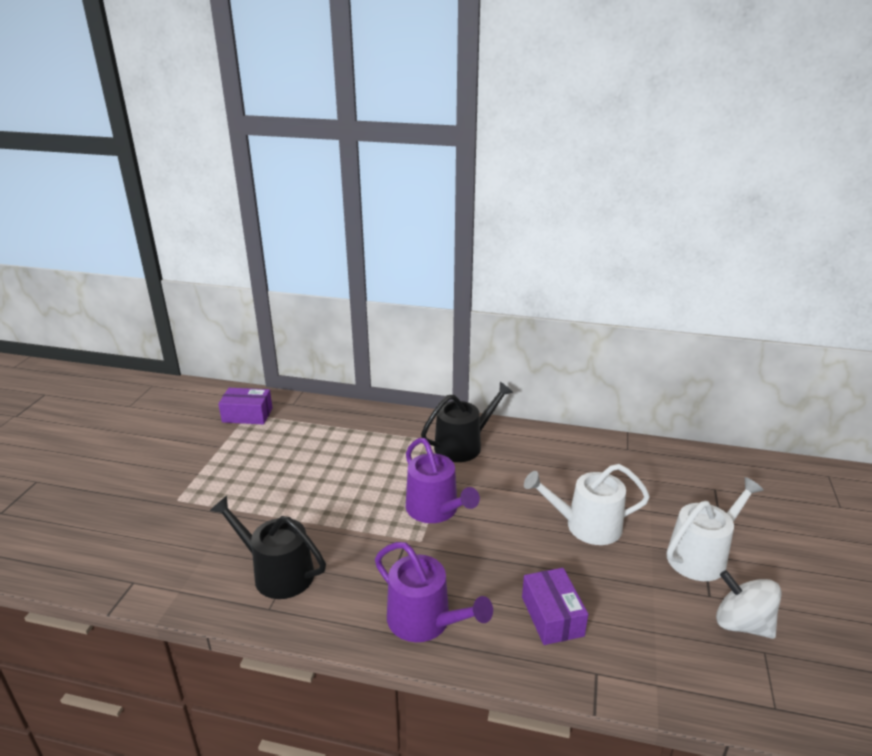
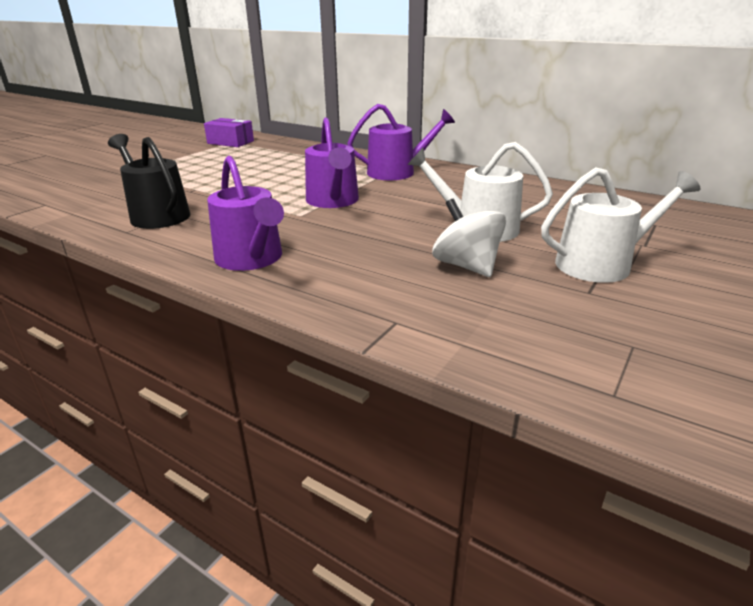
camera: 20 degrees right, 0 degrees up
black watering can [421,382,513,462] -> purple watering can [347,104,455,180]
purple box [522,568,588,645] -> none
white spinning top [716,570,781,639] -> white spinning top moved to [432,199,506,277]

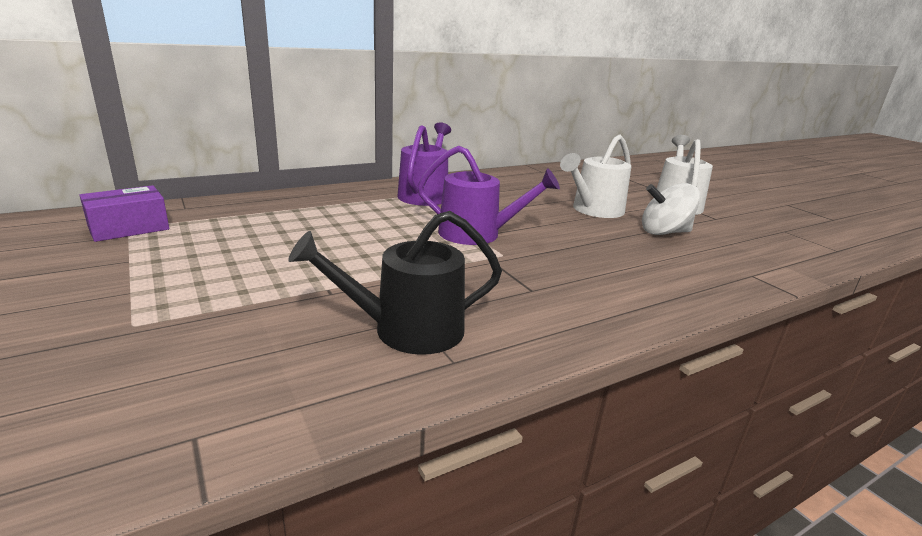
camera: 65 degrees left, 5 degrees down
purple watering can [207,156,284,271] -> none

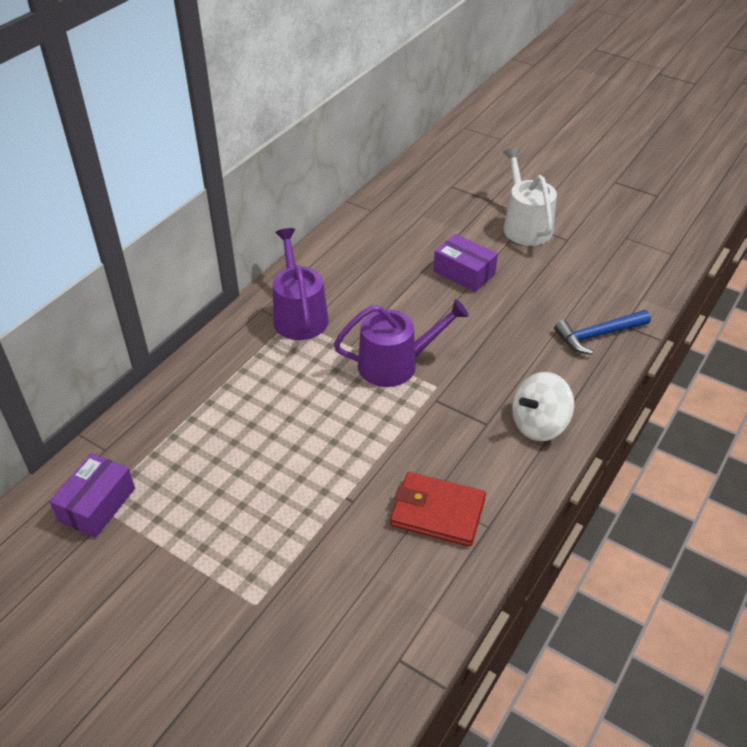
camera: 25 degrees left, 20 degrees up
black watering can [288,211,502,355] -> red wallet [390,472,486,547]
white watering can [560,134,631,218] -> purple box [434,234,498,292]
white spinning top [642,183,700,235] -> white spinning top moved to [512,372,574,441]
none -> blue hammer [554,310,651,355]

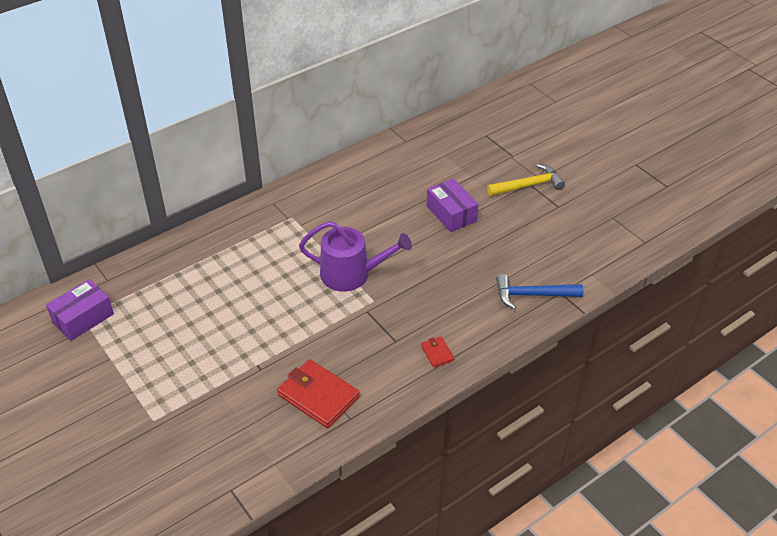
camera: 20 degrees right, 0 degrees up
purple watering can [273,228,329,340] -> none
white watering can [503,147,557,246] -> yellow hammer [487,164,565,196]
white spinning top [512,372,574,441] -> red wallet [421,337,455,368]

